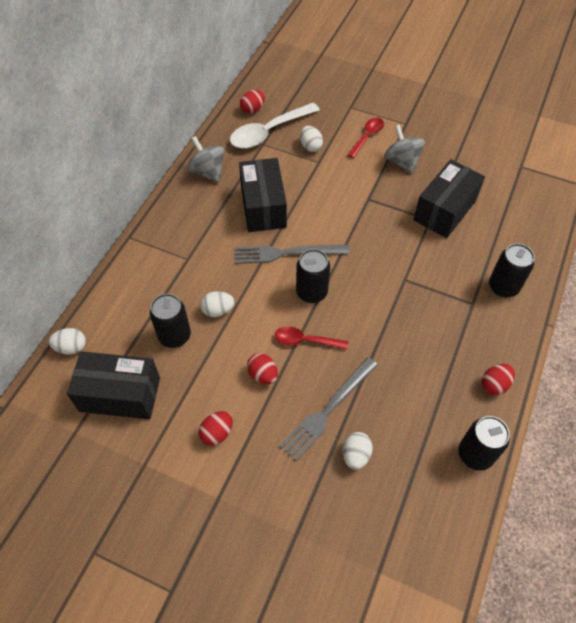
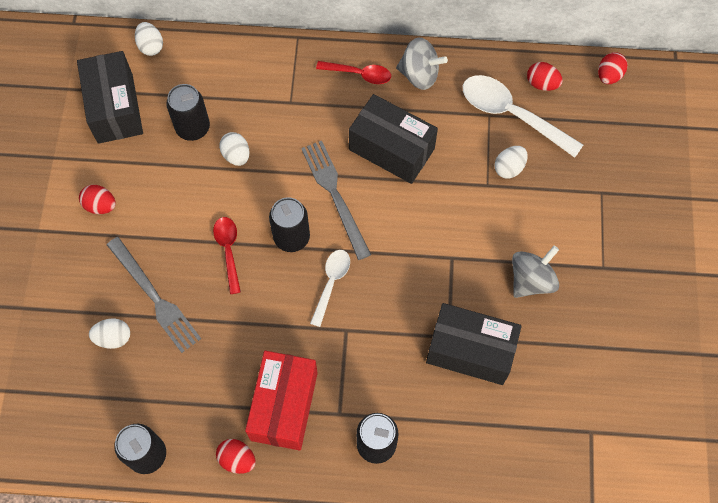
camera: 70 degrees right, 10 degrees up
grey spinning top [187,136,225,183] -> grey spinning top turned 75 degrees clockwise [396,37,448,90]
black box [239,158,287,232] -> black box turned 60 degrees clockwise [349,94,438,184]
red egg [247,353,278,385] -> red egg moved to [598,52,628,84]
grey fork [279,357,378,461] -> grey fork turned 150 degrees counterclockwise [107,237,201,353]
red spoon [347,118,384,158] -> red spoon moved to [316,61,391,84]
none -> red box [245,351,318,451]
none -> white spoon [310,250,350,327]

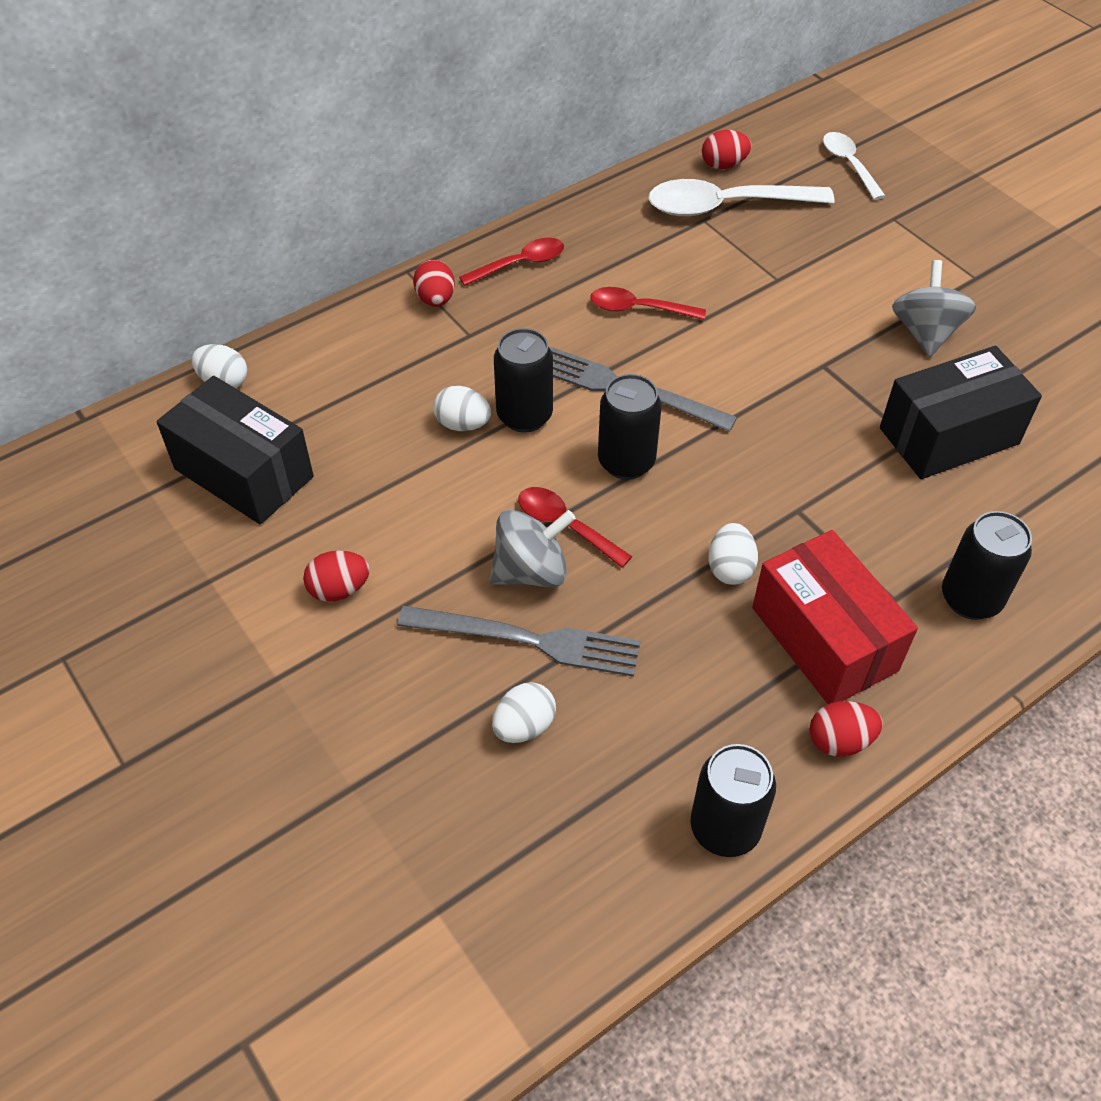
camera: 40 degrees left, 15 degrees down
black can [166,84,210,141] -> black can moved to [494,328,553,432]
white spoon [310,250,350,327] -> white spoon moved to [823,132,885,200]
black box [349,94,438,184] -> red spoon [590,287,706,320]
grey spinning top [396,37,448,90] -> grey spinning top moved to [490,510,576,587]
white egg [494,146,528,179] -> white egg moved to [708,523,758,585]
red egg [598,52,628,84] -> red egg moved to [413,260,455,307]

